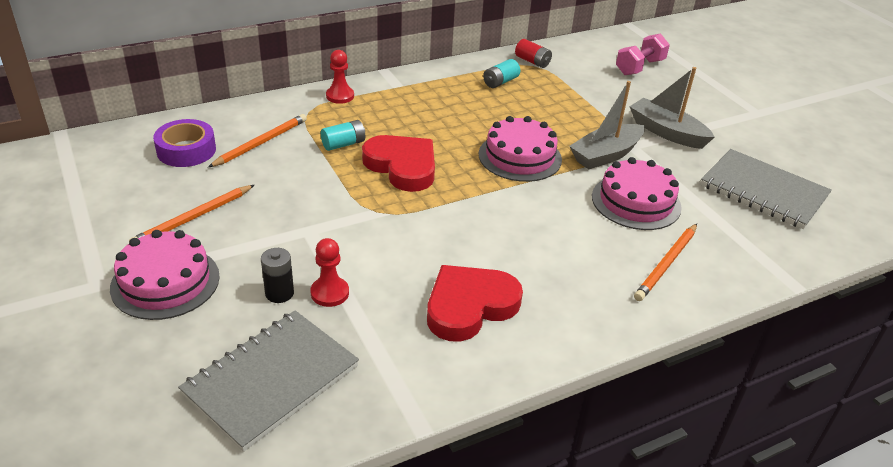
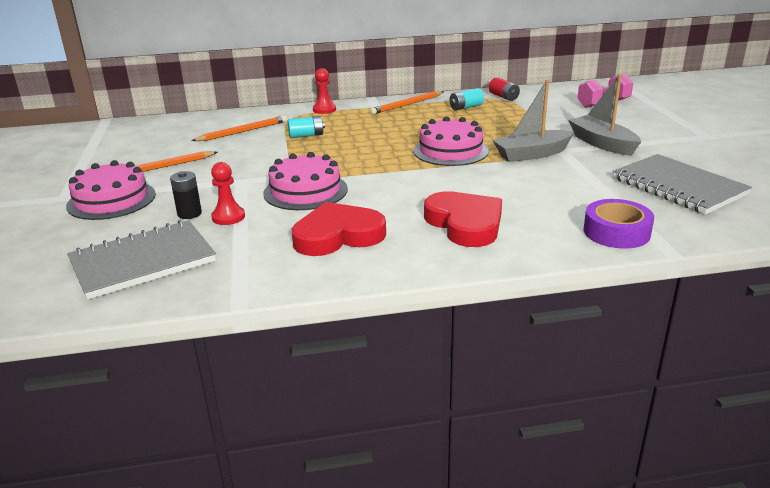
camera: 20 degrees right, 10 degrees down
purple tape [153,119,216,167] -> purple tape moved to [583,199,654,248]
red heart [362,135,435,192] -> red heart moved to [424,191,502,247]
pink cake [592,157,682,230] -> pink cake moved to [263,152,348,210]
orange pencil [634,224,697,301] -> orange pencil moved to [370,91,443,115]

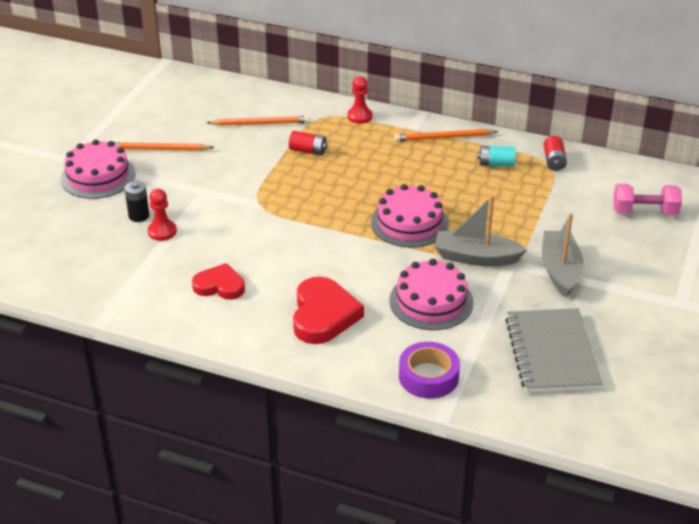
camera: 30 degrees right, 10 degrees up
grey notebook [67,220,216,300] -> none
pink cake [263,152,348,210] -> pink cake moved to [389,259,474,330]
turquoise battery [288,116,325,138] -> red battery [289,131,327,155]
red heart [292,202,386,256] -> red heart [192,263,245,300], size x0.65

